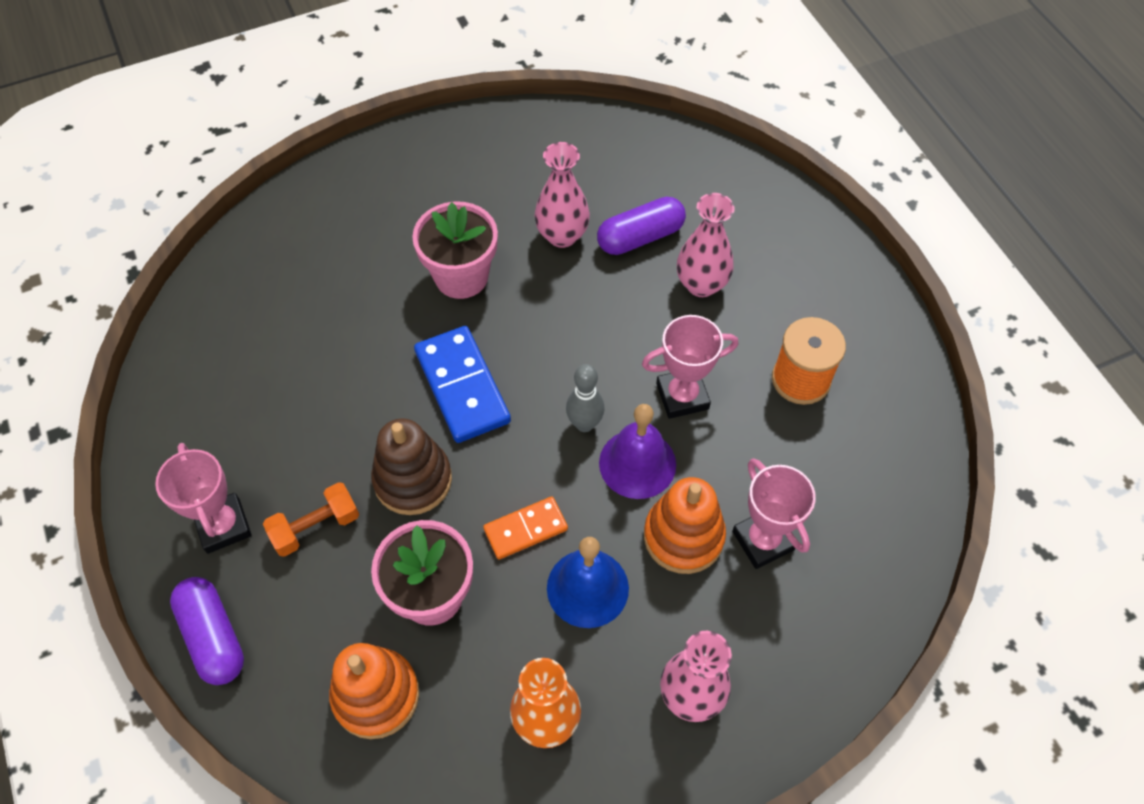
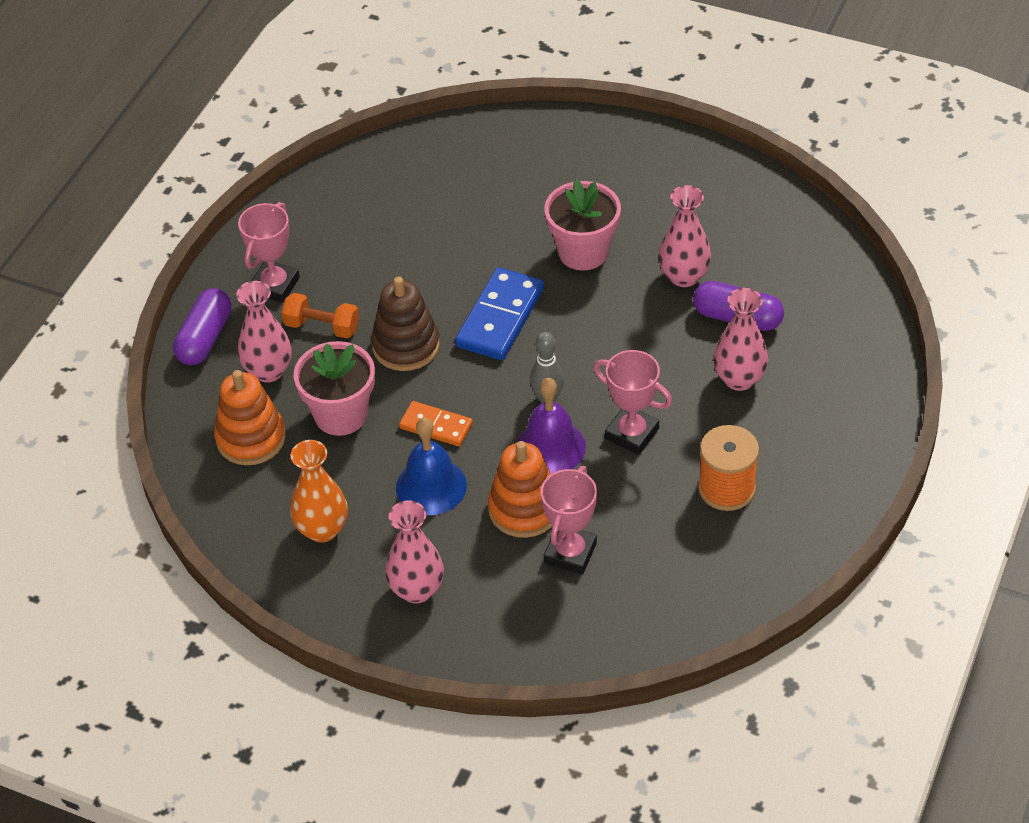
camera: 50 degrees right, 10 degrees down
none -> pink vase [236,281,292,383]

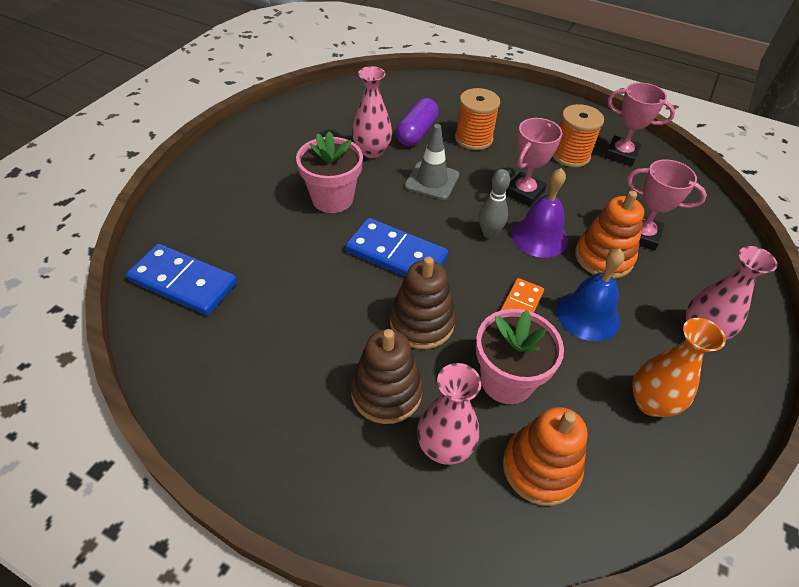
camera: 90 degrees left, 0 degrees up
purple capsule [173,288,232,365] -> none
pink trophy [238,202,300,303] -> pink trophy moved to [605,82,675,166]
orange dumbbell [281,293,359,338] -> brown stacking toy [351,329,423,424]
pink vase [713,288,768,391] -> orange spool [455,88,500,150]
none -> blue domino [126,244,237,315]
none -> grey traffic cone [404,124,459,200]

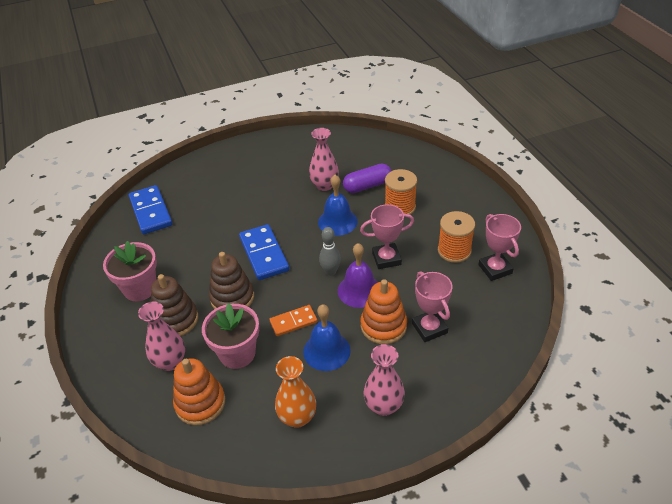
camera: 45 degrees right, 5 degrees down
pink flower pot [296,131,363,213] -> pink flower pot moved to [103,241,157,301]
grey traffic cone [404,124,459,200] -> blue bell [318,175,358,236]

